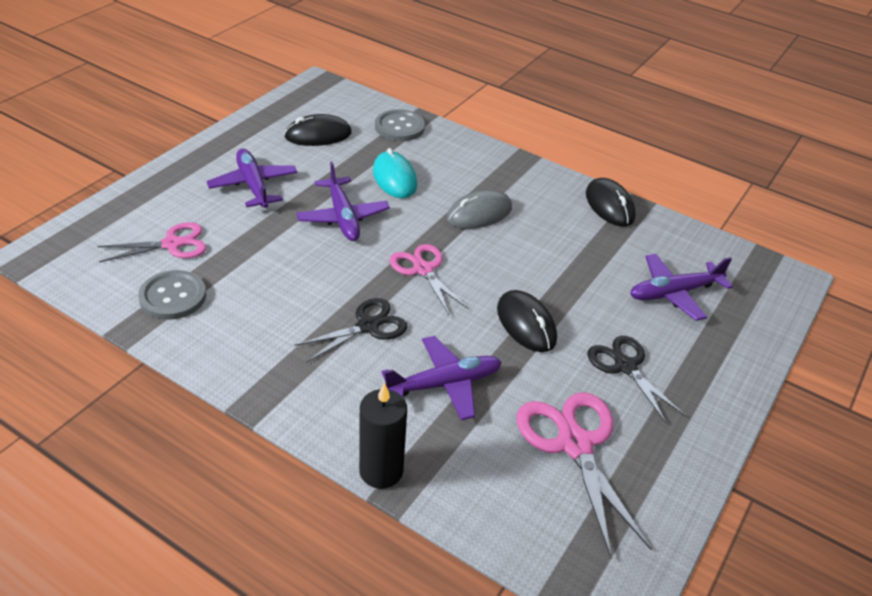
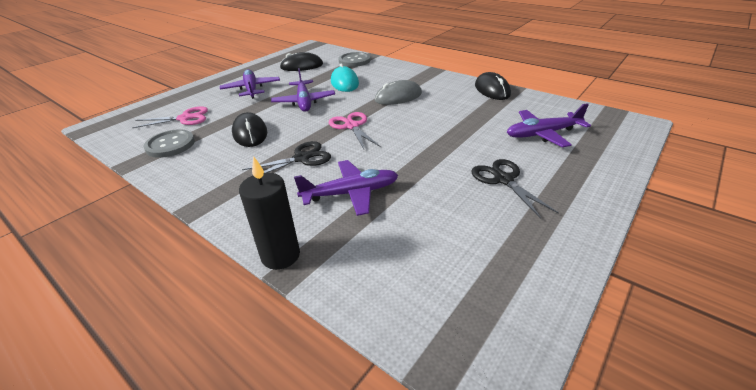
camera: 10 degrees right, 5 degrees down
black mouse [497,290,557,352] -> black mouse moved to [232,112,267,147]
pink scissors [517,392,652,558] -> none

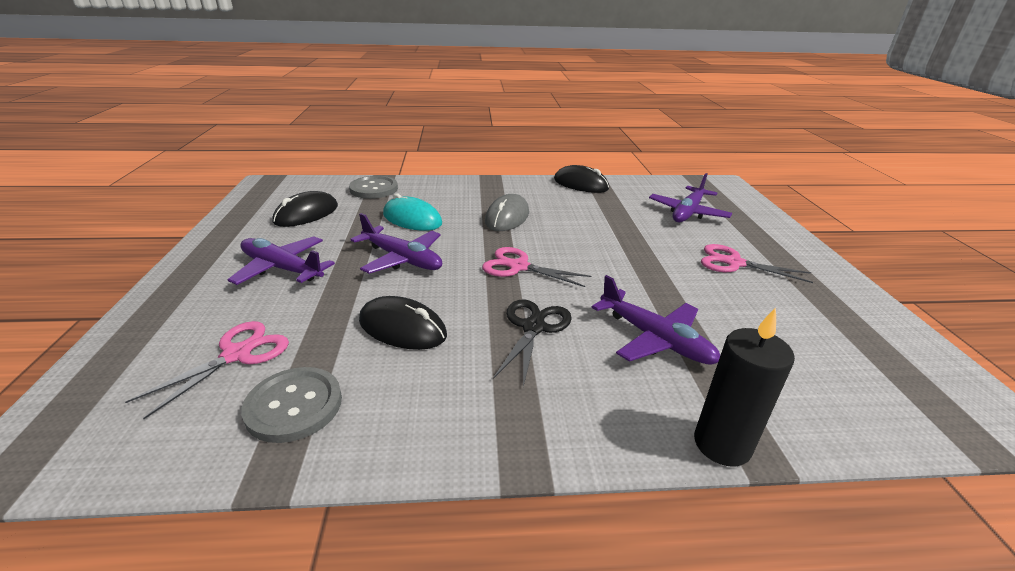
camera: 45 degrees left, 5 degrees down
purple plane [294,160,398,216] -> purple plane turned 105 degrees clockwise [591,275,720,365]
black scissors [471,159,559,219] -> pink scissors [701,244,813,283]

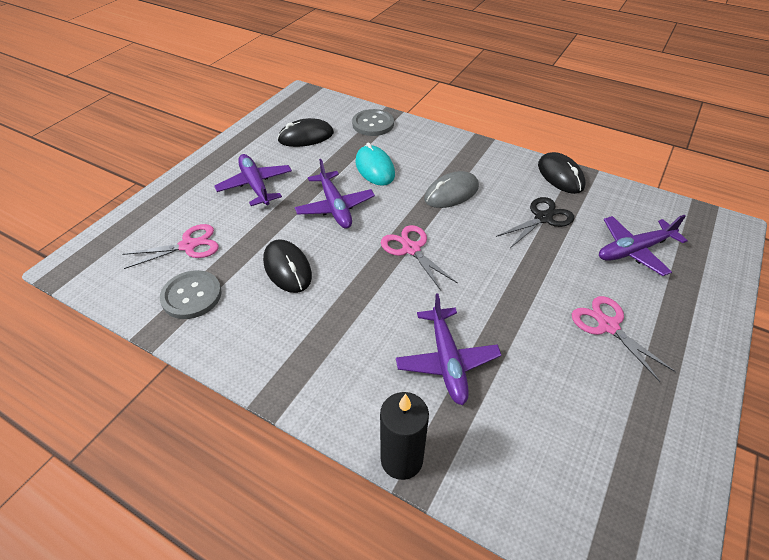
camera: 35 degrees right, 15 degrees up
black scissors [493,299,572,387] -> black scissors moved to [496,197,574,248]

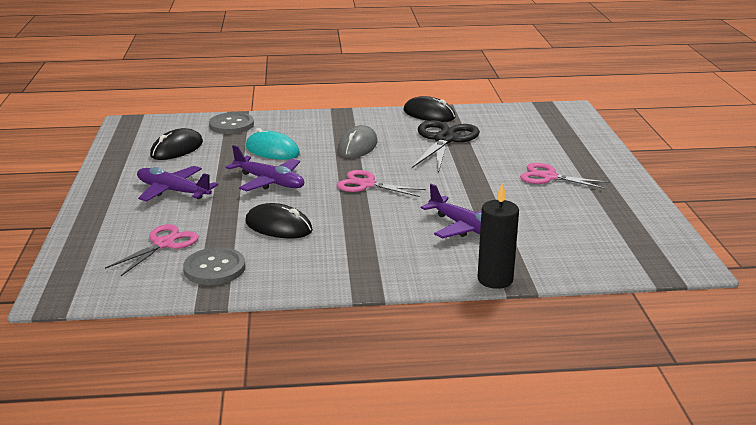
camera: 35 degrees left, 20 degrees down
black scissors [496,197,574,248] -> black scissors [412,120,480,173], size x1.51
purple plane [599,215,688,276] -> none

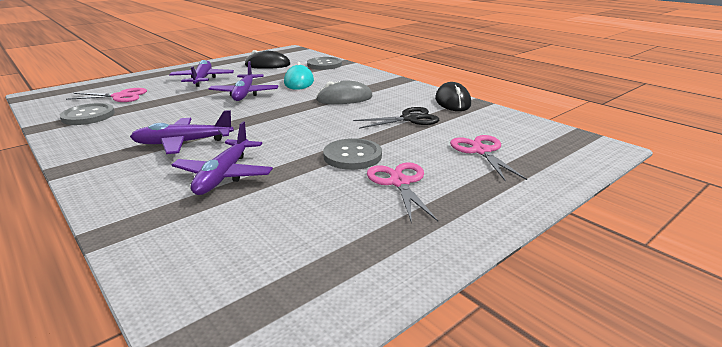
camera: 55 degrees right, 0 degrees up
black mouse [245,203,313,238] -> none
pink scissors [337,170,426,197] -> pink scissors moved to [450,135,527,182]
black scissors [412,120,480,173] -> black scissors [353,107,439,129], size x0.66
black candle [478,183,519,289] -> none
none -> purple plane [130,110,234,154]
none -> grey button [323,138,382,170]

